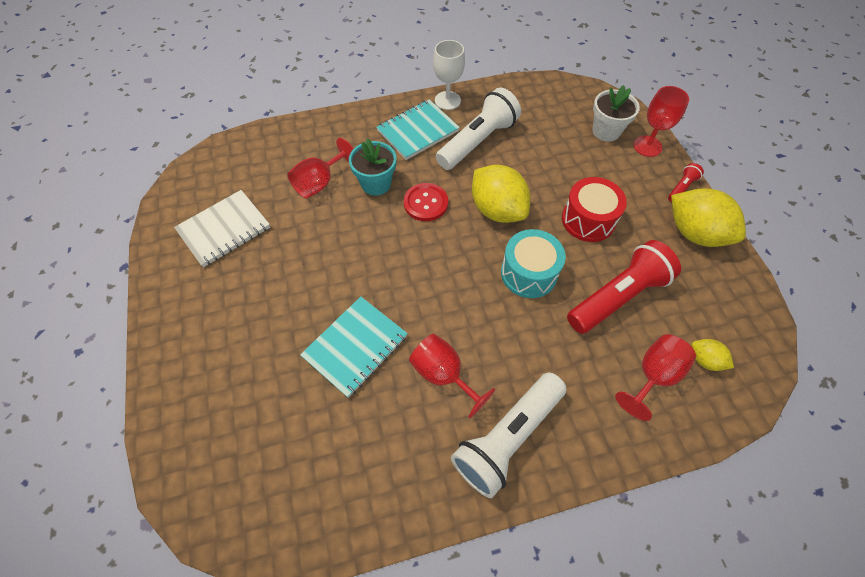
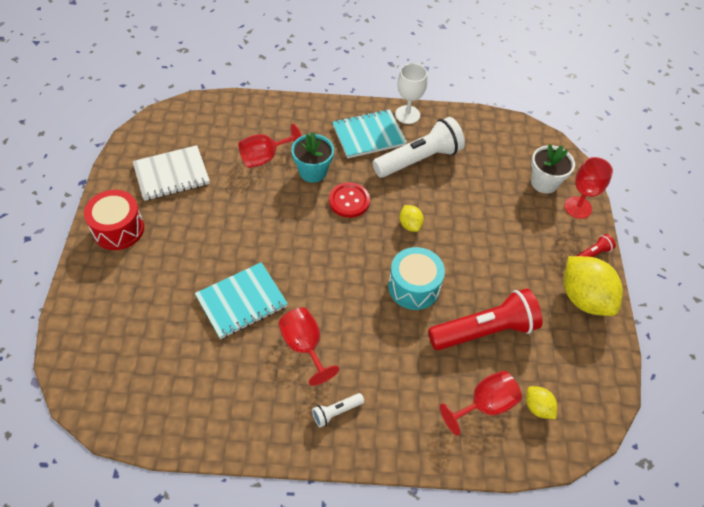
camera: 15 degrees right, 5 degrees down
white flashlight [451,373,566,498] -> white flashlight [312,393,364,427], size x0.45
yellow lemon [472,165,530,223] -> yellow lemon [400,205,424,232], size x0.49
red drum [562,177,627,242] -> red drum moved to [84,190,144,250]

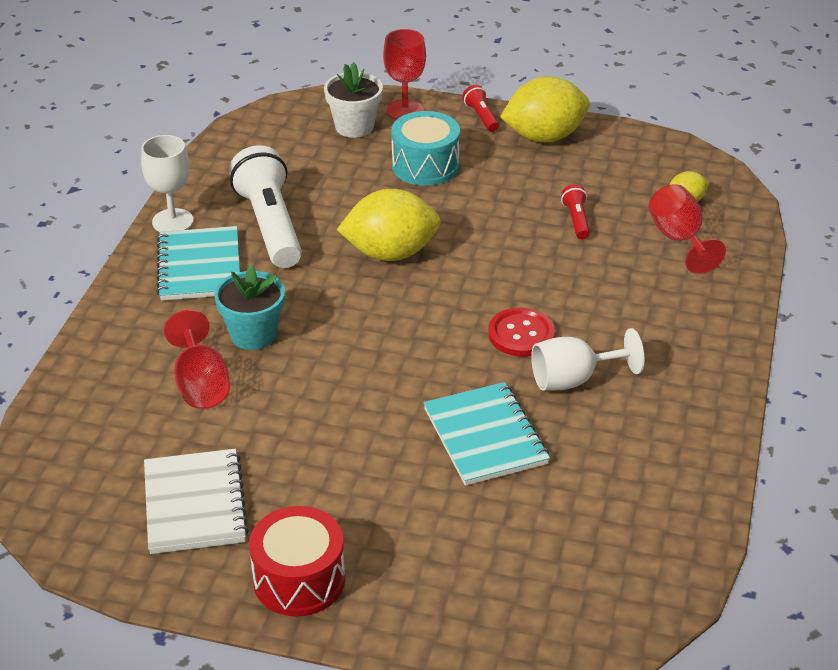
camera: 75 degrees left, 15 degrees down
red goblet [278,307,339,386] -> white goblet [531,328,644,391]
white flashlight [312,393,364,427] -> none
red button [329,182,370,218] -> red button moved to [488,308,555,357]
turquoise drum [388,247,445,310] -> turquoise drum moved to [391,111,460,186]
yellow lemon [400,205,424,232] -> yellow lemon [337,189,441,261], size x2.06
red flashlight [428,289,543,350] -> red flashlight [561,184,590,239], size x0.45

